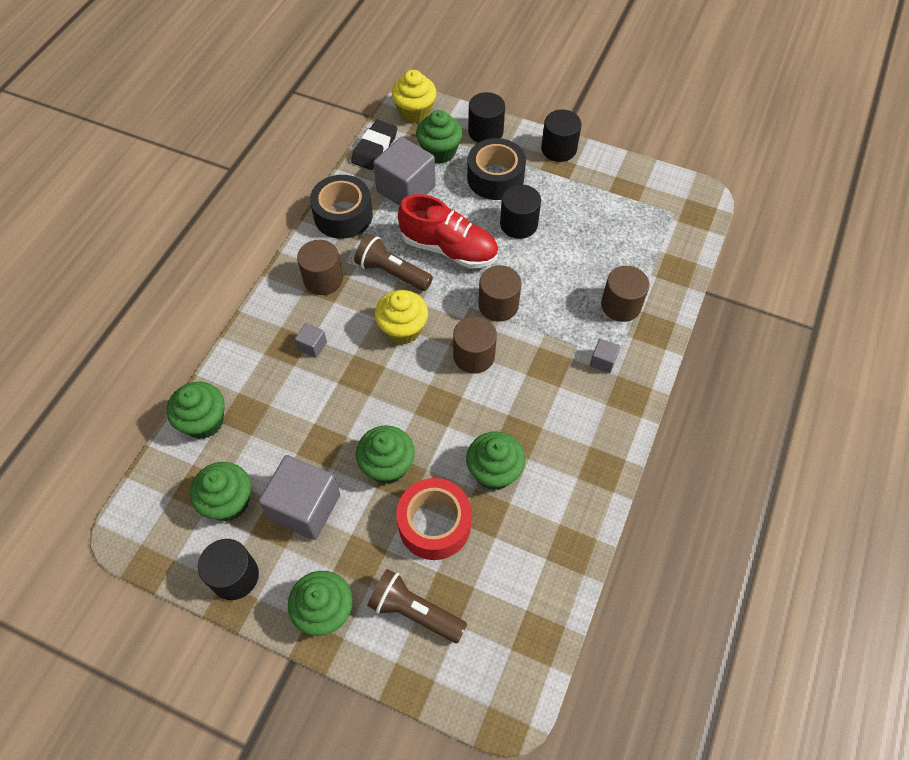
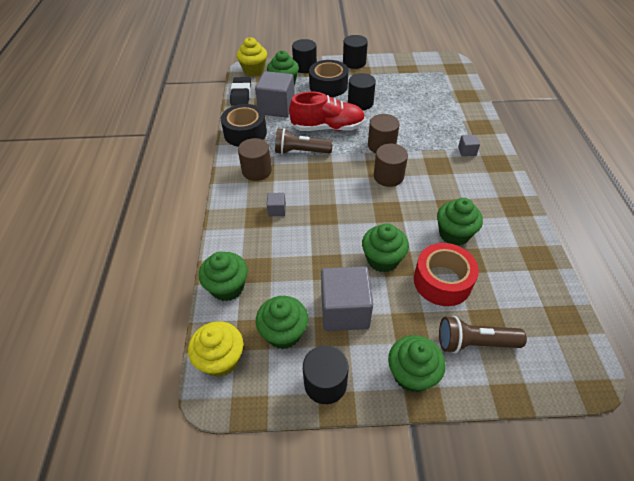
camera: 25 degrees left, 10 degrees down
yellow cupcake [375,290,428,345] -> yellow cupcake moved to [188,321,243,377]
brown cylinder [601,266,650,322] -> none

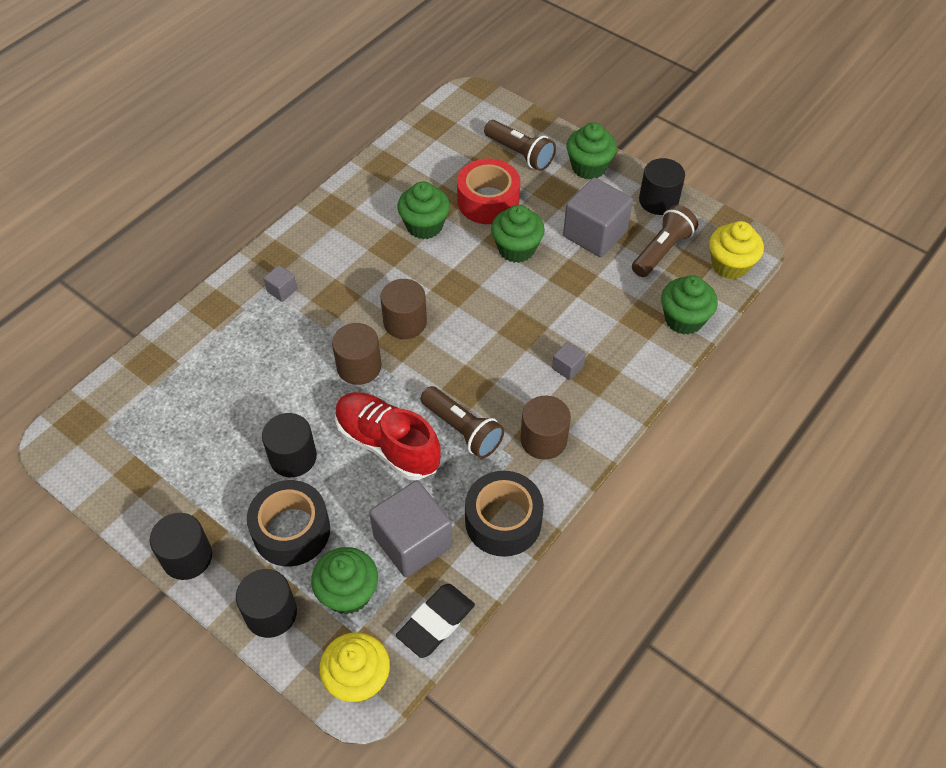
camera: 140 degrees left, 5 degrees up
green cupcake [256,296,308,349] -> brown flashlight [632,205,698,277]

